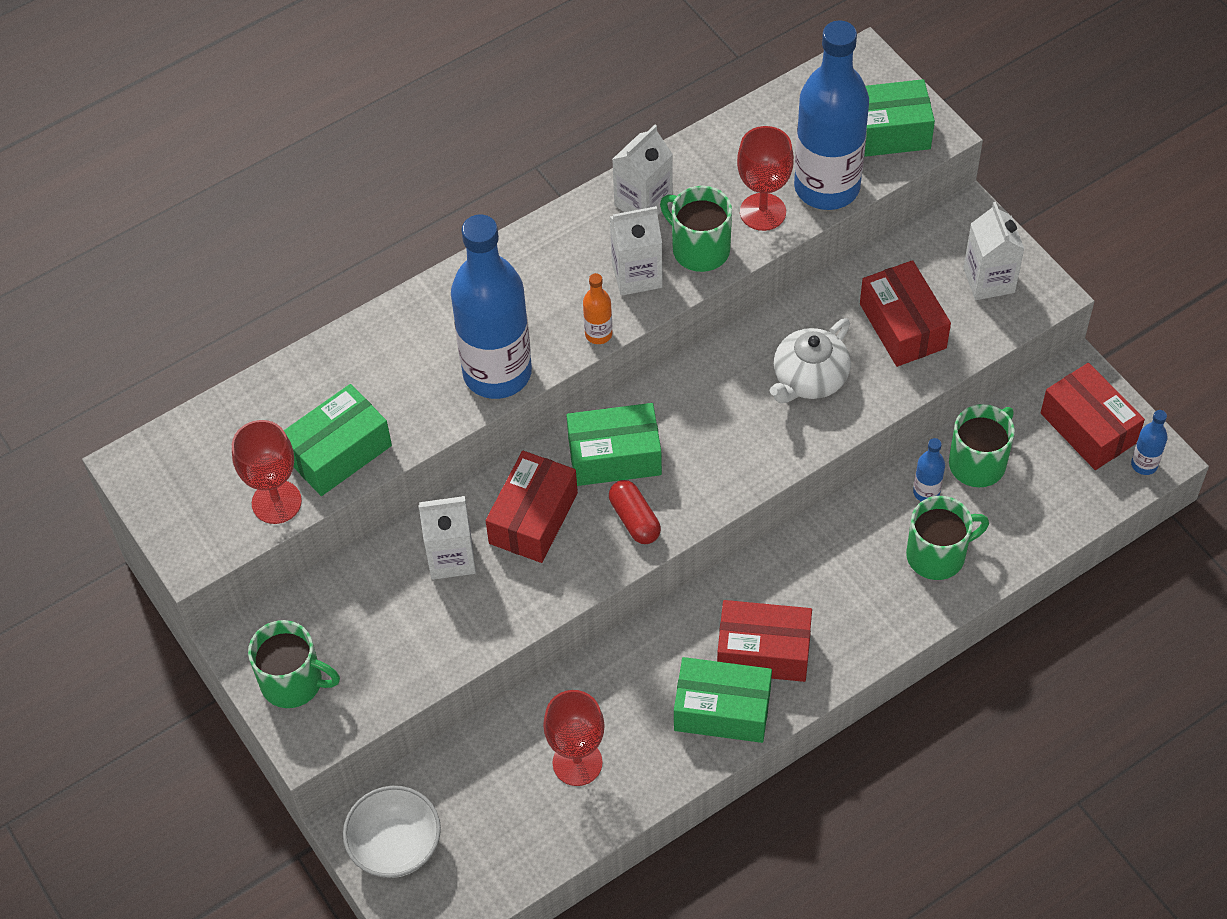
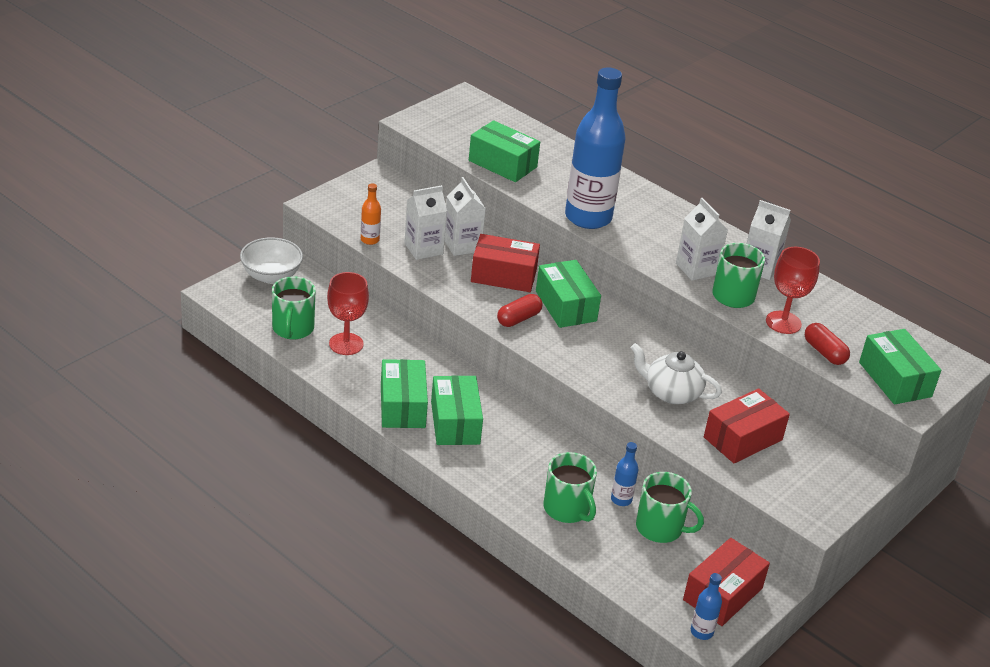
camera: 70 degrees right, 20 degrees down
red goblet [232,420,302,524] -> none
green mug [248,620,340,708] -> green mug moved to [272,276,316,340]
orange bottle [583,273,612,344] -> orange bottle moved to [361,183,381,245]
red box [717,600,812,682] -> green box [431,375,483,445]
blue bottle [794,20,869,210] -> red capsule [805,323,850,365]
white carton [963,202,1024,300] -> white carton moved to [404,185,447,260]

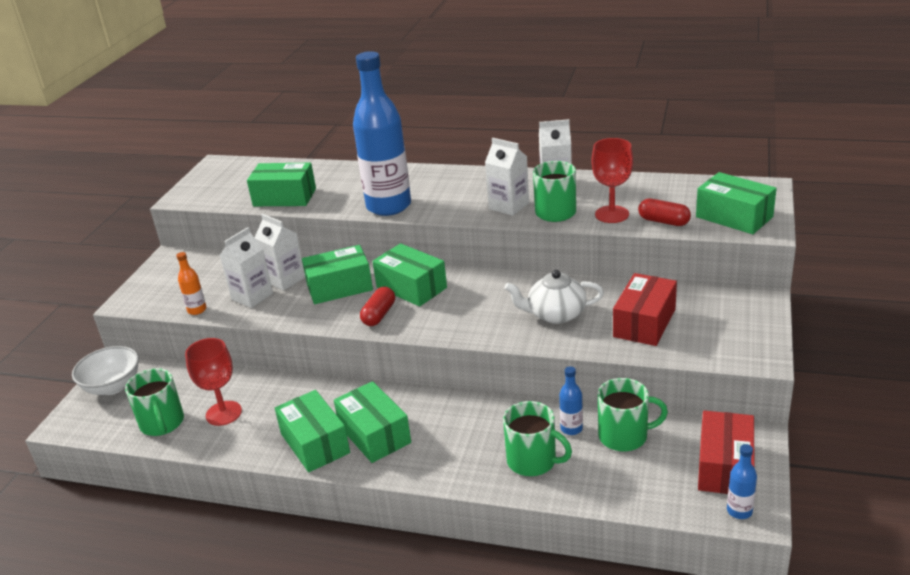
camera: 20 degrees left, 5 degrees down
red box [471,234,540,292] -> green box [302,245,373,304]

